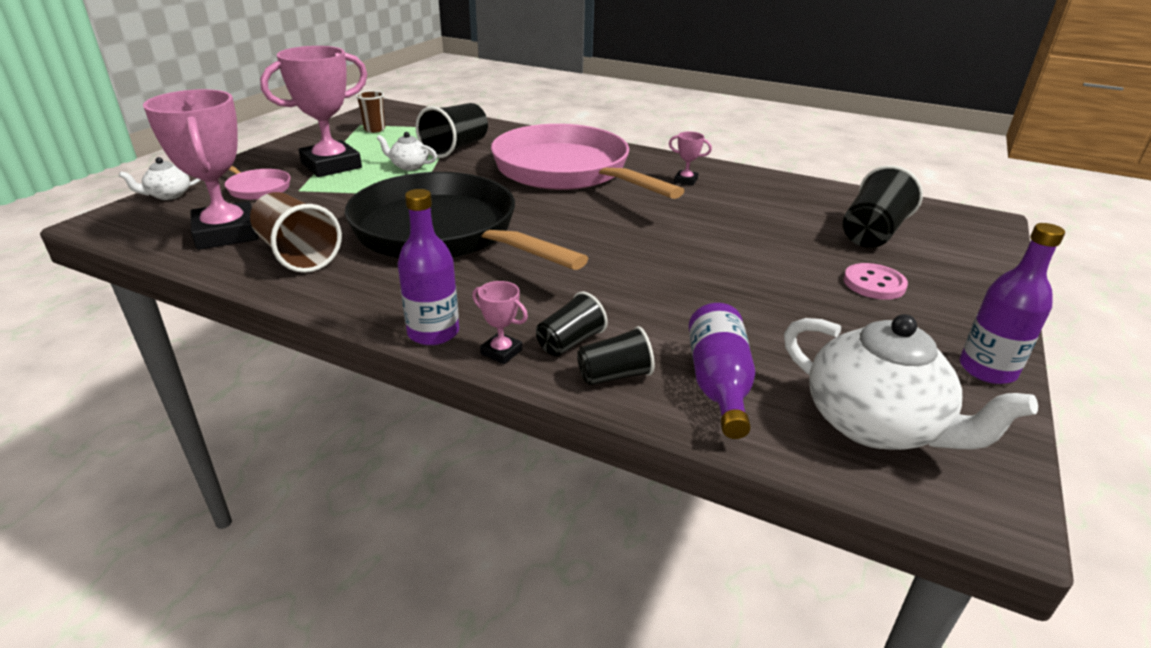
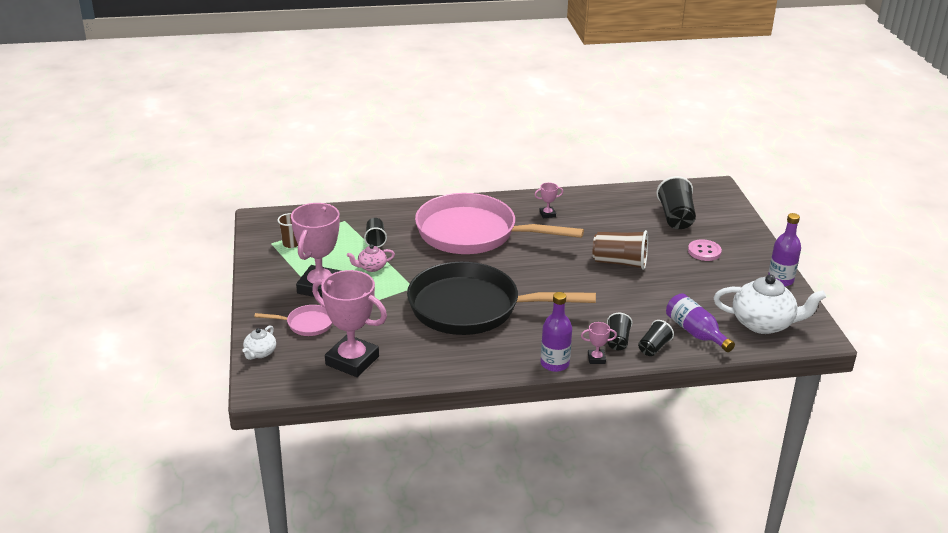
camera: 35 degrees left, 0 degrees up
brown cup [250,192,342,273] -> brown cup moved to [593,230,648,270]
white teapot [377,132,437,171] -> pink teapot [347,244,395,272]
black cup [416,103,488,158] -> black cup [364,218,387,248], size x0.59

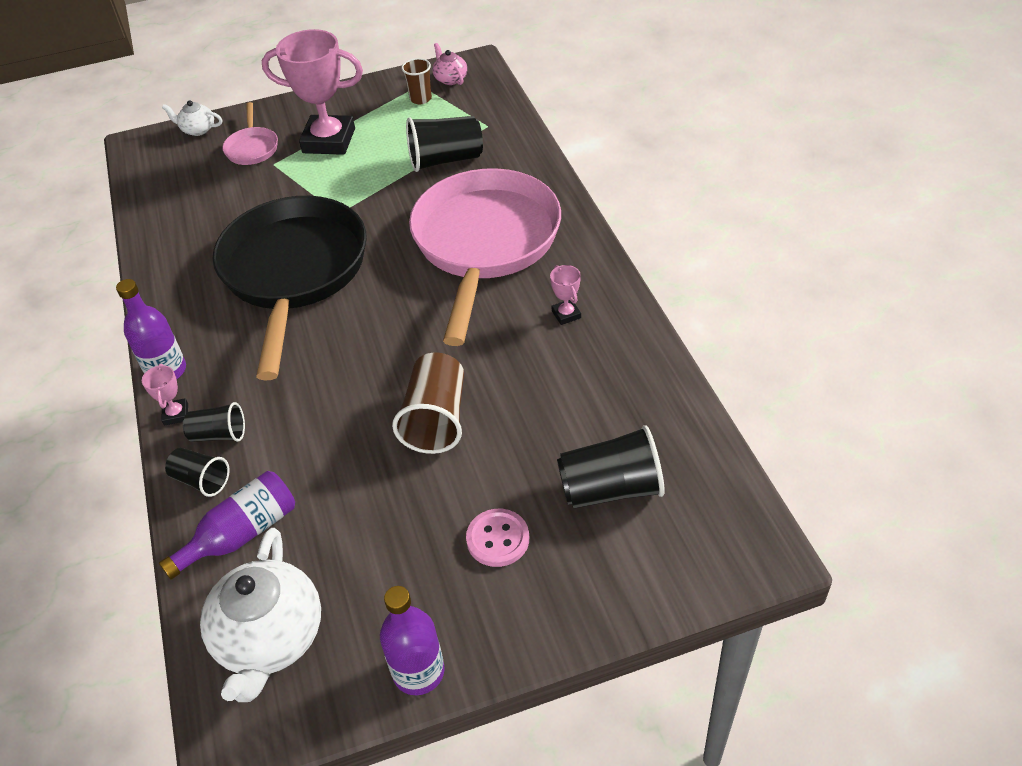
camera: 85 degrees right, 15 degrees up
pink trophy [312,270,387,377] -> none
pink teapot [347,244,395,272] -> pink teapot moved to [432,43,468,85]
black cup [364,218,387,248] -> black cup [406,116,483,172], size x1.70

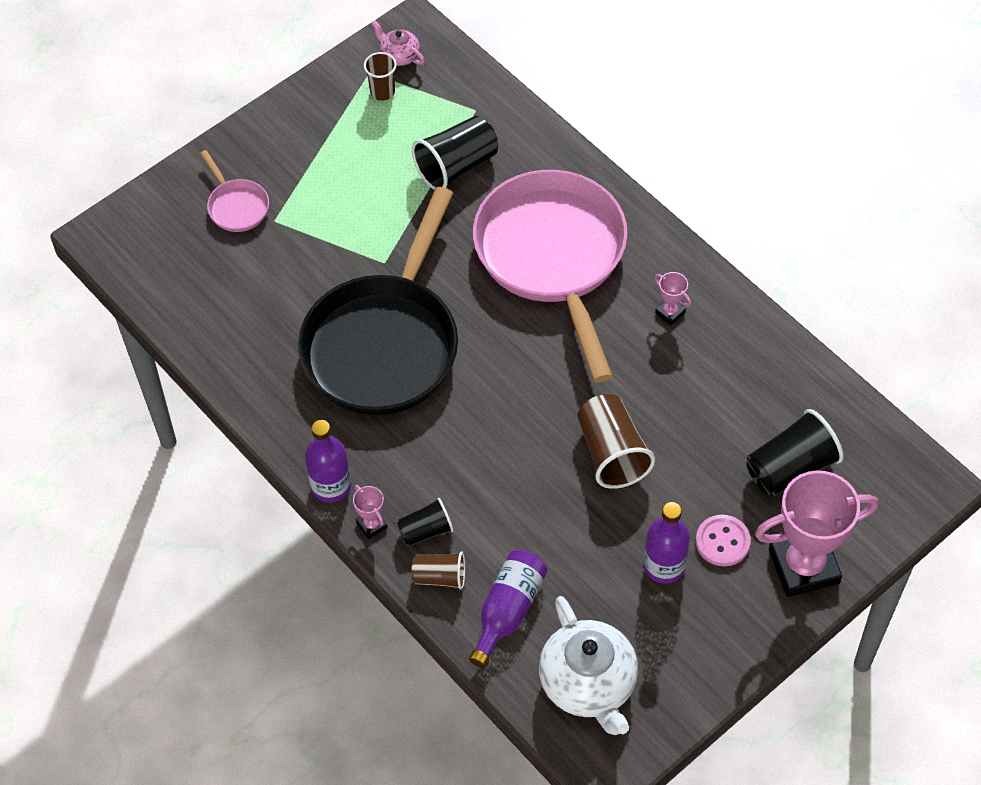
camera: 25 degrees left, 10 degrees up
white teapot [162,100,222,136] -> none
black cup [165,448,230,497] -> brown cup [412,551,465,590]
black pan [213,196,367,381] -> black pan turned 135 degrees counterclockwise [298,187,458,415]
pink trophy [262,29,363,155] -> pink trophy moved to [755,470,879,597]
purple bottle [380,586,444,695] -> purple bottle moved to [644,502,690,584]

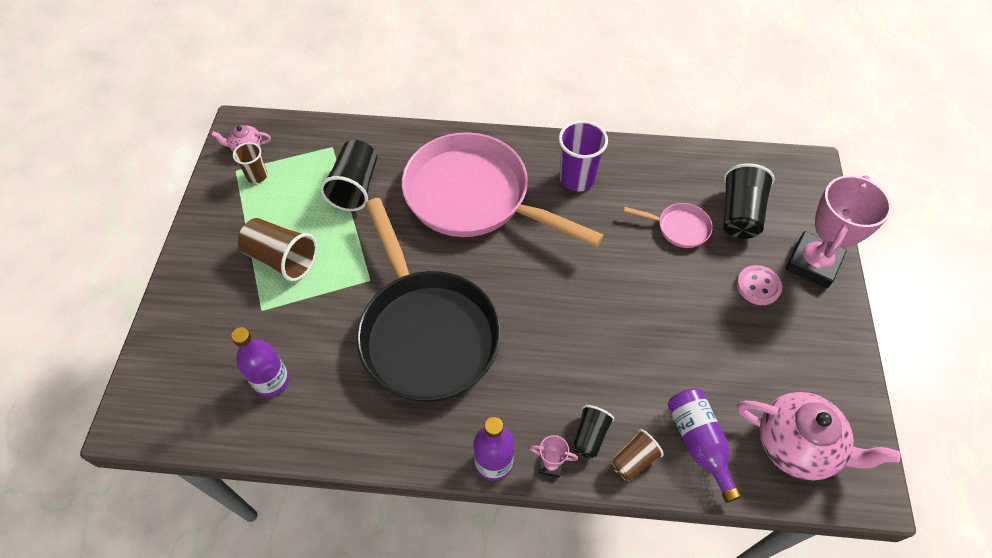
camera: 45 degrees left, 0 degrees up
pink pan [200,150,269,232] -> pink pan moved to [624,203,713,248]
white teapot [539,596,638,735] -> pink teapot [737,392,900,480]
brown cup [577,394,655,489] -> brown cup moved to [238,218,317,281]
purple bottle [644,502,690,584] -> purple bottle moved to [231,327,289,397]
pink trophy [654,272,692,325] -> purple cup [559,120,608,192]

